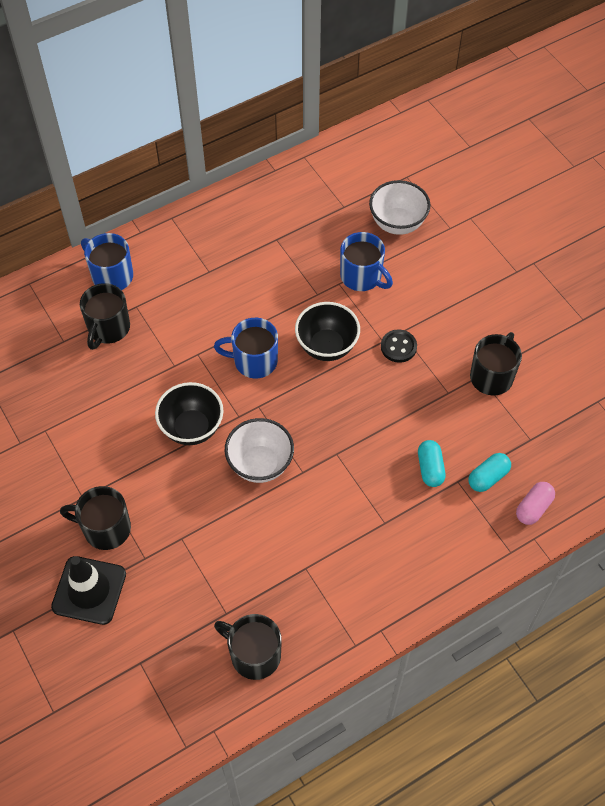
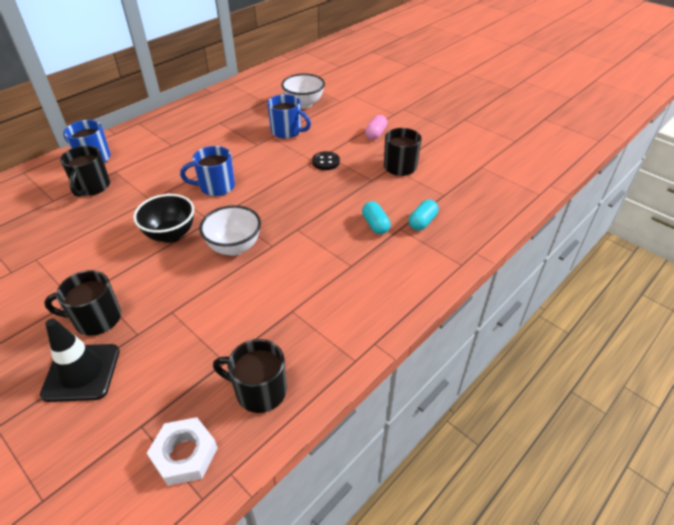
camera: 15 degrees left, 15 degrees down
black bowl [295,302,360,361] -> none
pink capsule [516,482,555,525] -> pink capsule moved to [365,115,387,140]
none -> white nut [147,417,218,486]

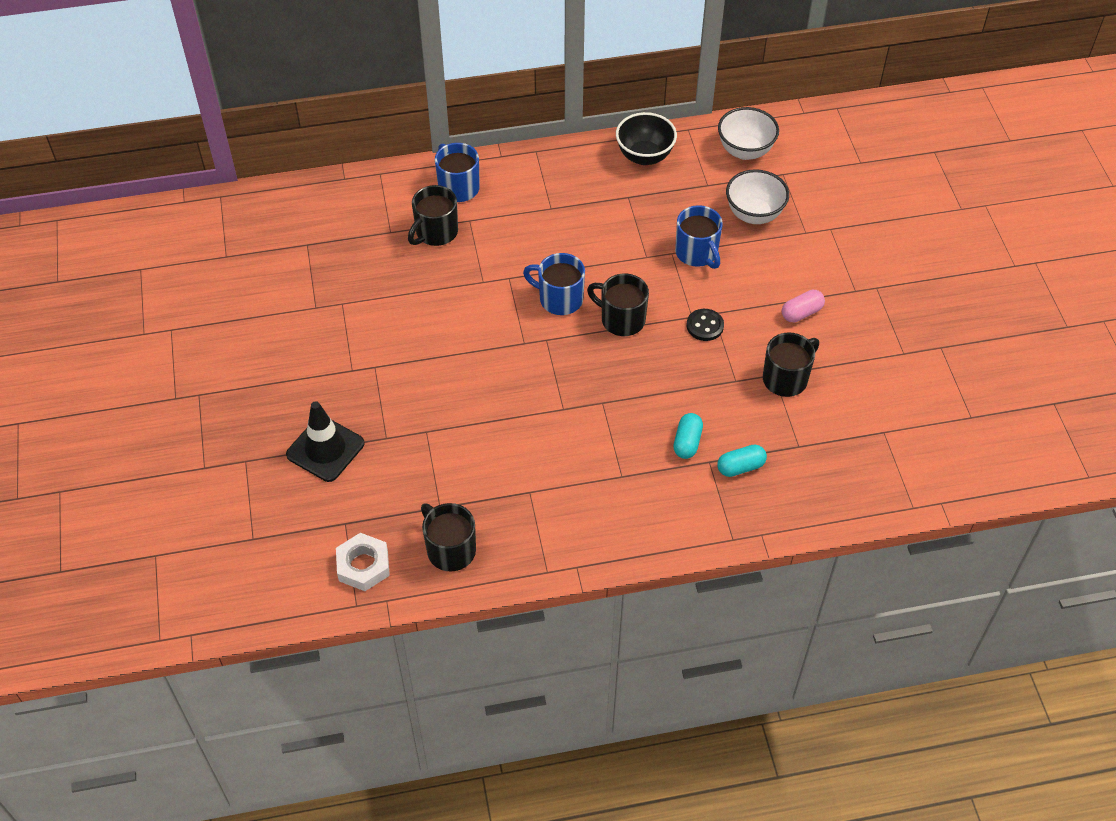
camera: 35 degrees right, 10 degrees up
black mug [44,270,121,336] -> black mug moved to [587,273,649,336]
black bowl [133,194,194,243] -> black bowl moved to [616,112,677,165]
white bowl [199,205,261,256] -> white bowl moved to [718,107,779,160]

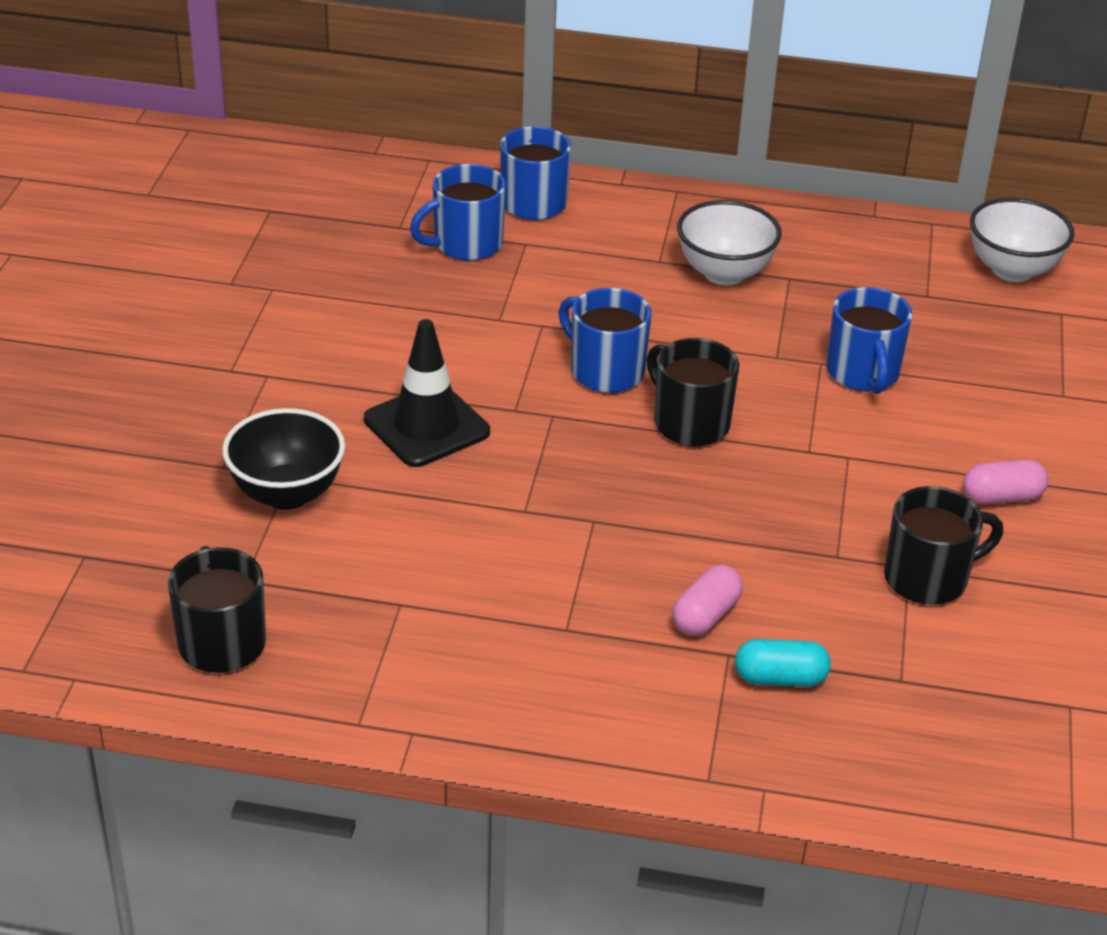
camera: 20 degrees right, 15 degrees down
black traffic cone [286,401,365,482] -> black traffic cone moved to [364,319,490,467]
white nut [336,533,390,591] -> none
black mug [408,185,458,246] -> blue mug [410,164,506,261]
black bowl [616,112,677,165] -> black bowl moved to [222,408,345,510]
turquoise capsule [673,413,703,459] -> pink capsule [672,565,743,636]
black button [687,309,724,341] -> none
white bowl [726,169,789,224] -> white bowl moved to [677,200,782,286]

